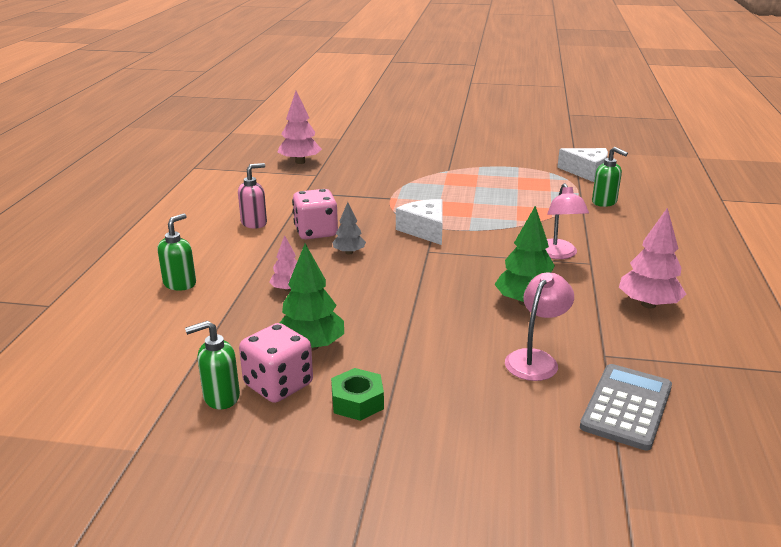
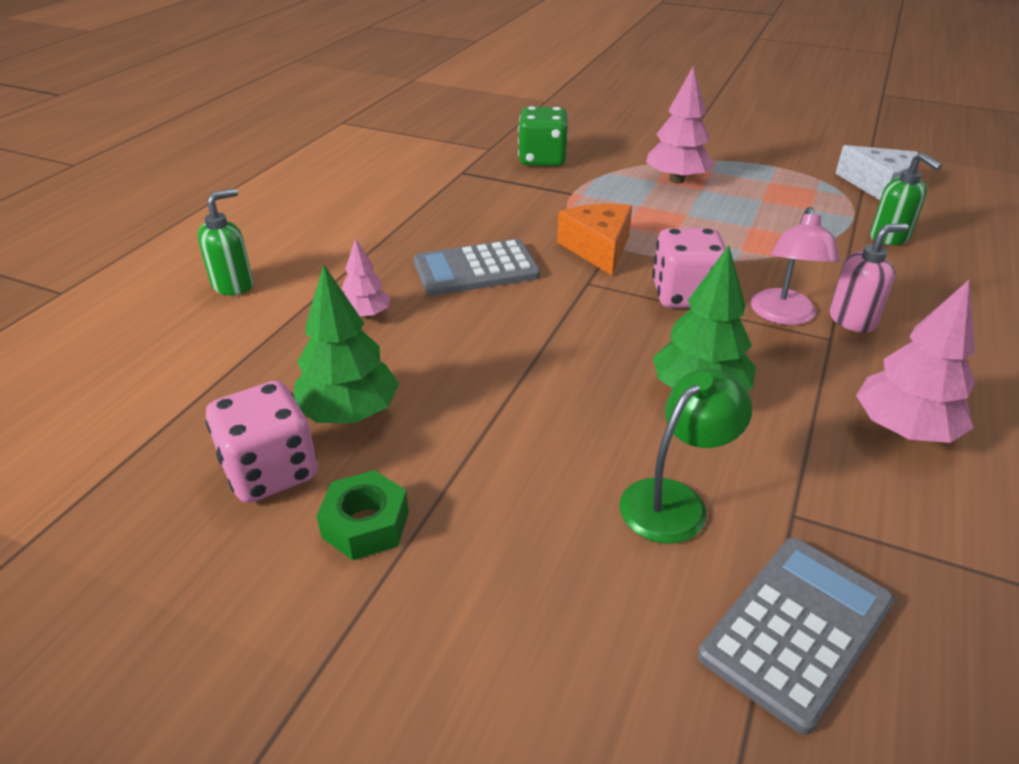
camera: 15 degrees right, 10 degrees up
green soap dispenser [185,321,240,409] -> none
pink soap dispenser [238,163,267,229] -> pink soap dispenser moved to [830,223,909,333]
pink tree [278,91,322,164] -> pink tree moved to [646,66,715,183]
pink dice [292,189,338,239] -> pink dice moved to [652,228,726,308]
grey tree [332,202,366,255] -> grey calculator [414,239,540,296]
white cheese [396,199,443,245] -> orange cheese [557,204,632,275]
pink lamp [505,272,574,381] -> green lamp [620,368,752,544]
none -> green dice [518,106,568,166]

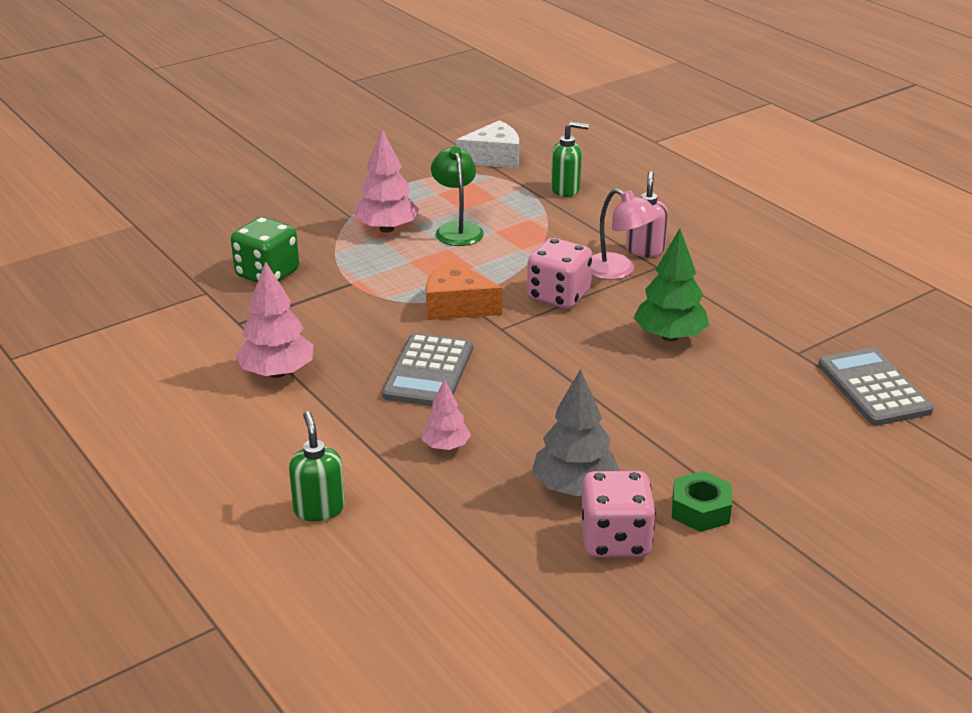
camera: 60 degrees left, 5 degrees down
green tree [294,265,399,423] -> grey tree [532,369,620,496]
green lamp [620,368,752,544] -> green lamp moved to [431,146,484,246]
pink tree [856,280,975,443] -> pink tree moved to [235,261,314,378]

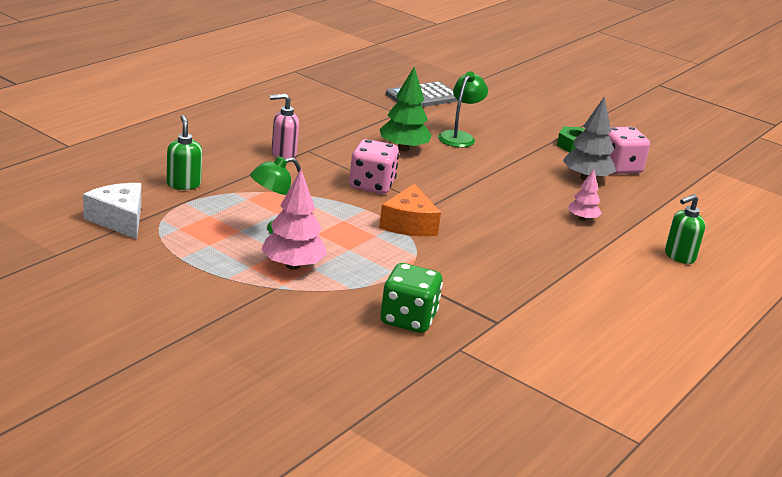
camera: 110 degrees left, 5 degrees down
pink tree [235,261,314,378] -> none
grey calculator [382,333,473,406] -> none
pink lamp [591,188,659,280] -> none
none -> green lamp [438,72,488,147]

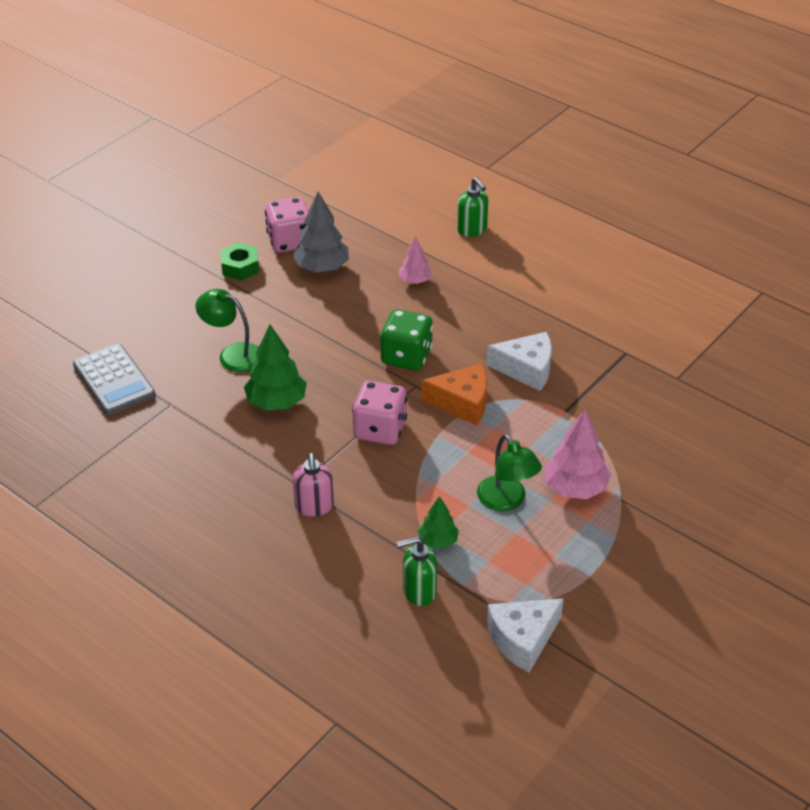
camera: 85 degrees left, 15 degrees up
green dice [380,263,443,333] -> green dice moved to [380,309,433,371]
none -> green tree [418,496,459,549]
none -> white cheese [487,332,552,391]

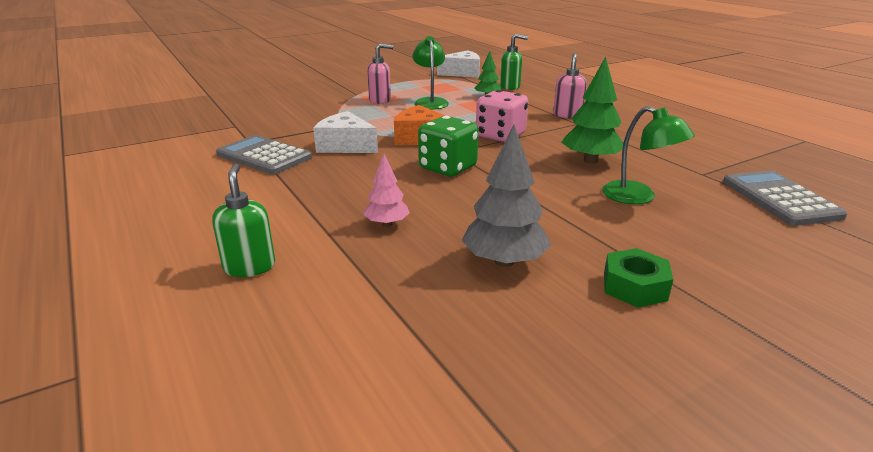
camera: 160 degrees left, 15 degrees down
pink dice [265,197,308,253] -> none
pink tree [544,410,611,499] -> pink soap dispenser [367,43,393,104]
none -> grey calculator [216,135,312,174]

